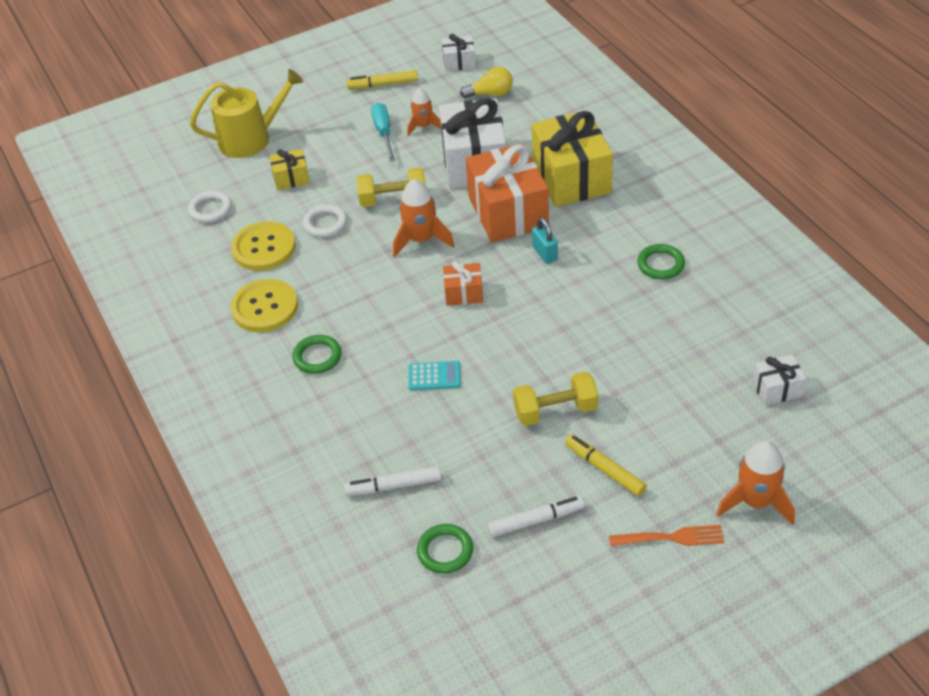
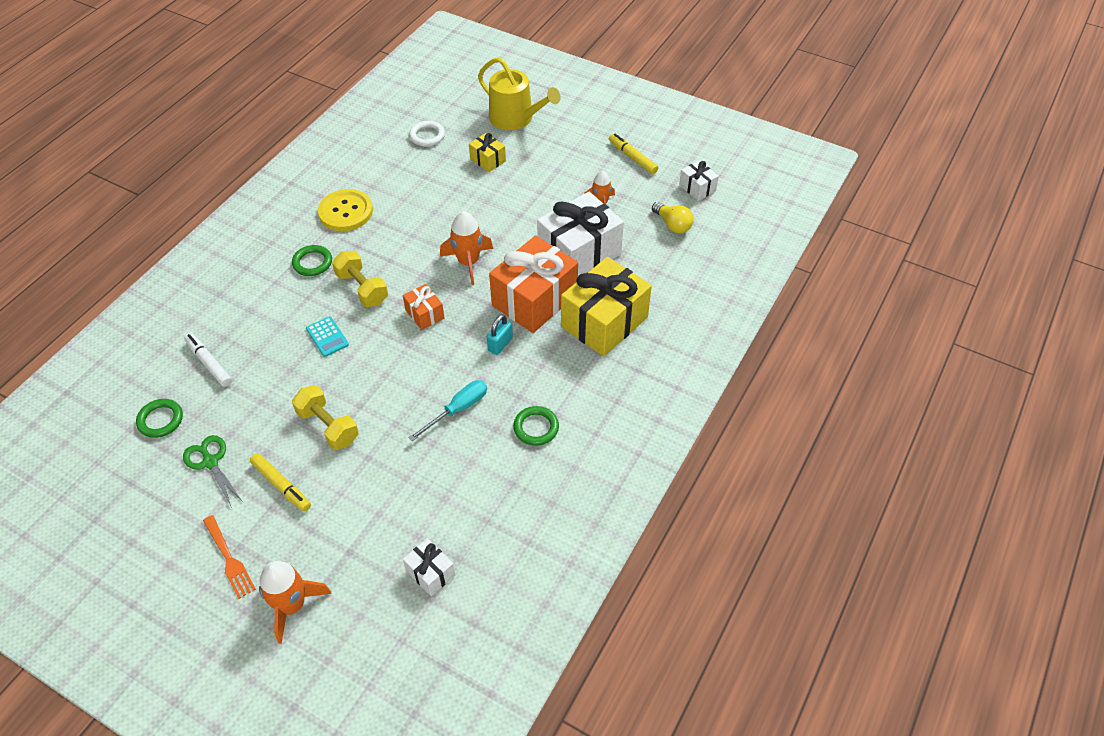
camera: 55 degrees right, 5 degrees up
yellow button [231,221,296,271] -> none
white ring [303,204,347,237] -> none
yellow dumbbell [356,167,426,207] -> yellow dumbbell moved to [332,251,388,307]
turquoise screwdriver [371,103,395,161] -> turquoise screwdriver moved to [408,380,487,441]
white marker [487,496,585,537] -> green scissors [183,435,243,508]
yellow marker [565,434,647,496] -> yellow marker turned 120 degrees clockwise [250,453,311,512]

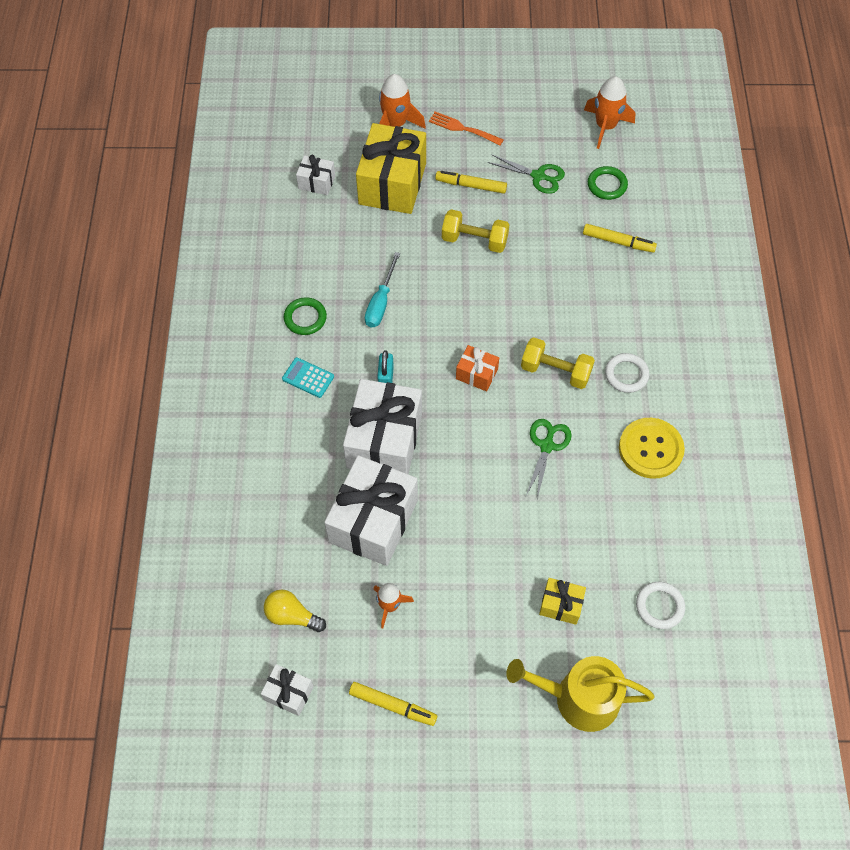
camera: 150 degrees right, 10 degrees up
white marker [184,333,232,387] -> yellow marker [583,224,657,253]
green ring [292,245,332,276] -> white ring [605,353,649,393]
turquoise calculator [306,316,349,357] -> turquoise calculator moved to [282,357,334,398]
orange rocket [440,211,493,285] -> orange rocket moved to [584,76,635,149]
orange gift [489,235,578,333] -> white gift [343,379,422,474]
yellow gift [561,257,652,357] -> yellow gift moved to [356,123,426,214]
none -> green scissors [526,419,572,499]

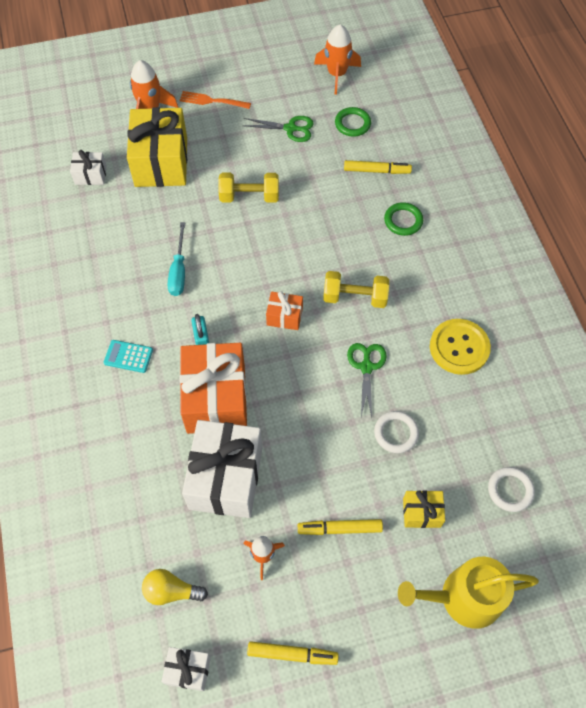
camera: 15 degrees left, 0 degrees up
green ring [284,297,327,335] -> green ring moved to [384,202,423,236]
white gift [343,379,422,474] -> orange gift [180,343,247,434]
yellow marker [435,171,507,194] -> yellow marker moved to [298,519,383,535]
white ring [605,353,649,393] -> white ring moved to [374,411,419,453]

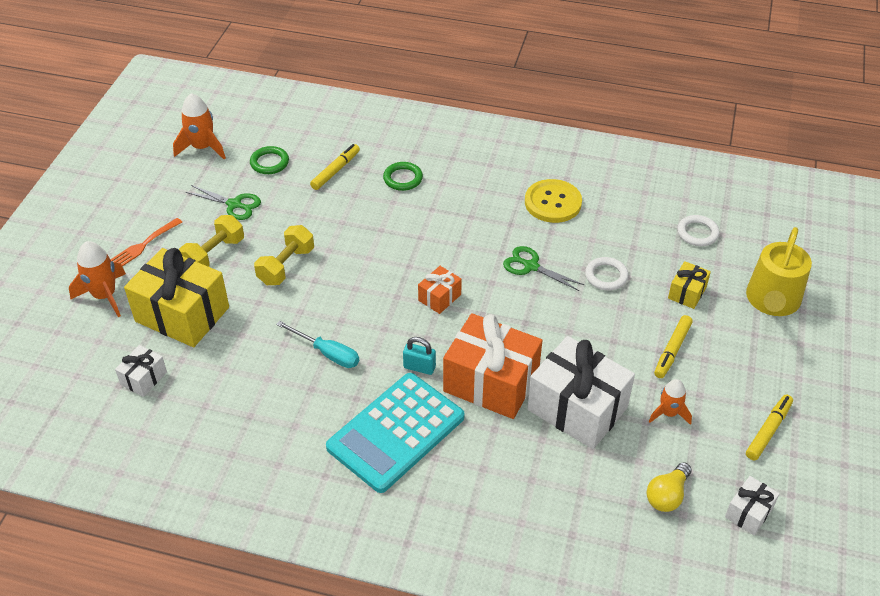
camera: 60 degrees left, 15 degrees down
turquoise calculator [104,340,153,373] -> turquoise calculator [326,373,465,493], size x2.48
green scissors [242,116,314,142] -> green scissors turned 75 degrees clockwise [186,185,261,220]
yellow dumbbell [323,271,389,308] -> yellow dumbbell moved to [179,215,244,267]

